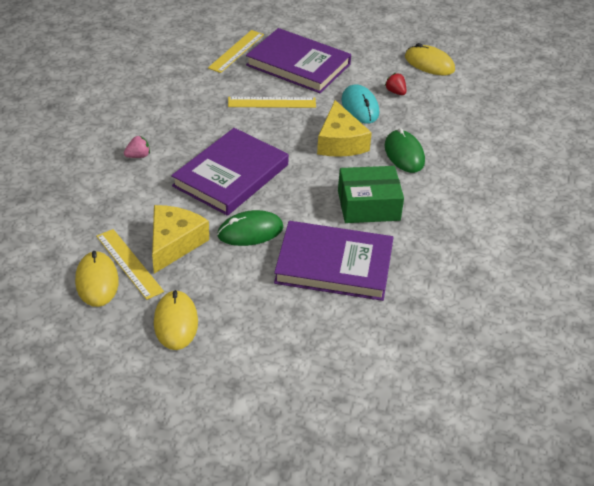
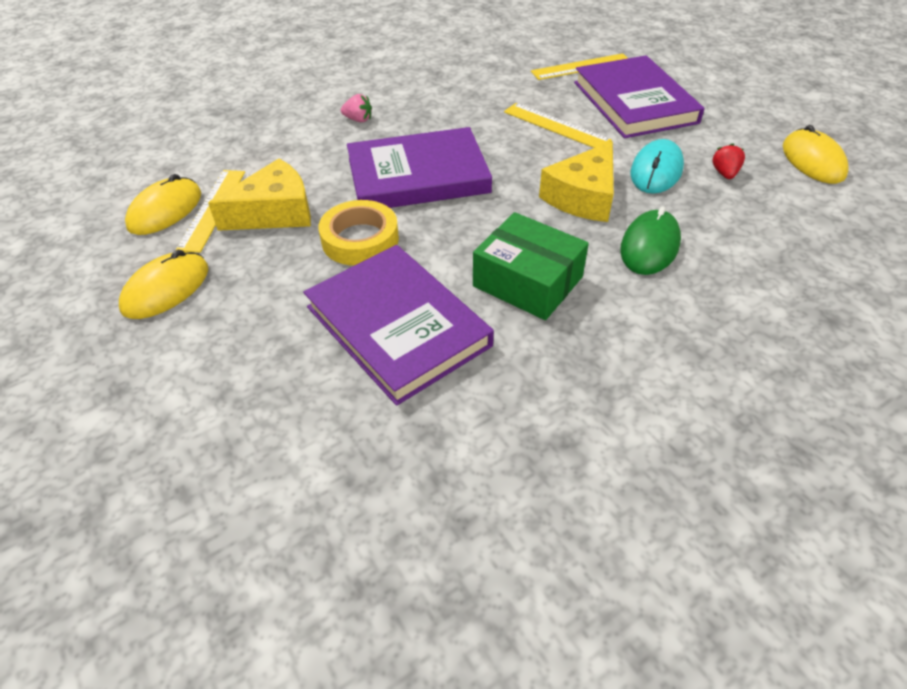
camera: 45 degrees right, 5 degrees up
green mouse [217,210,283,246] -> yellow tape [318,200,399,266]

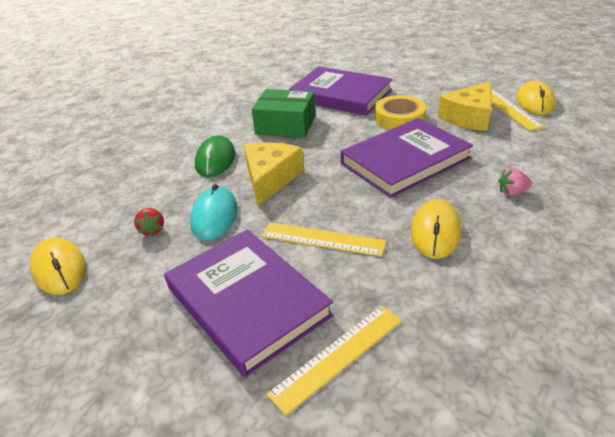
camera: 160 degrees right, 10 degrees down
yellow mouse [119,250,208,319] -> yellow mouse moved to [411,200,461,259]

